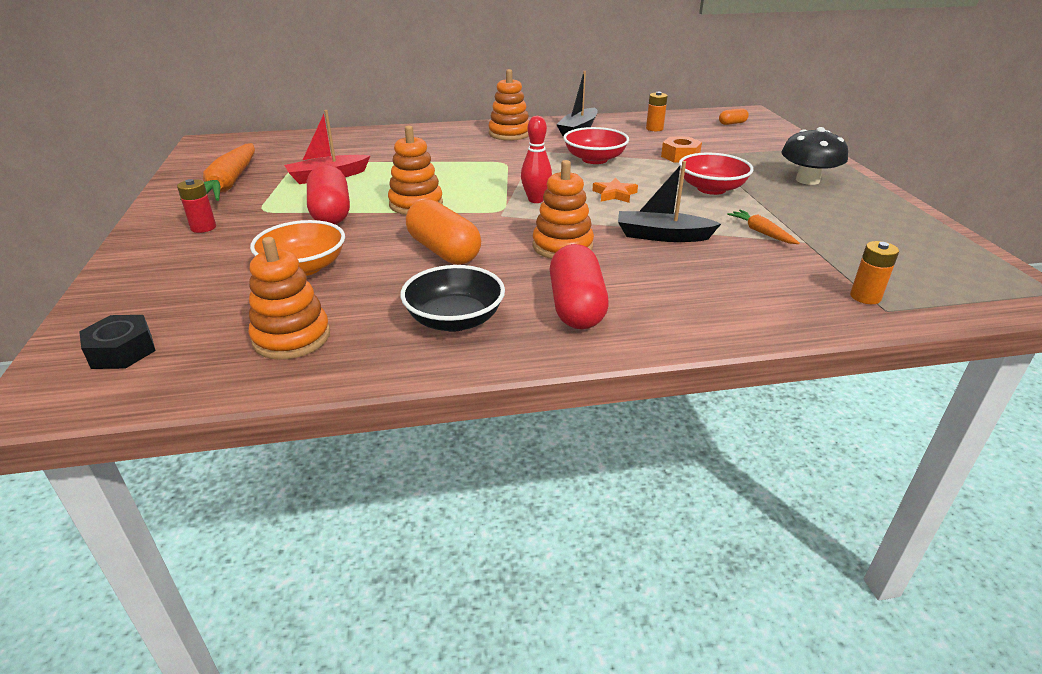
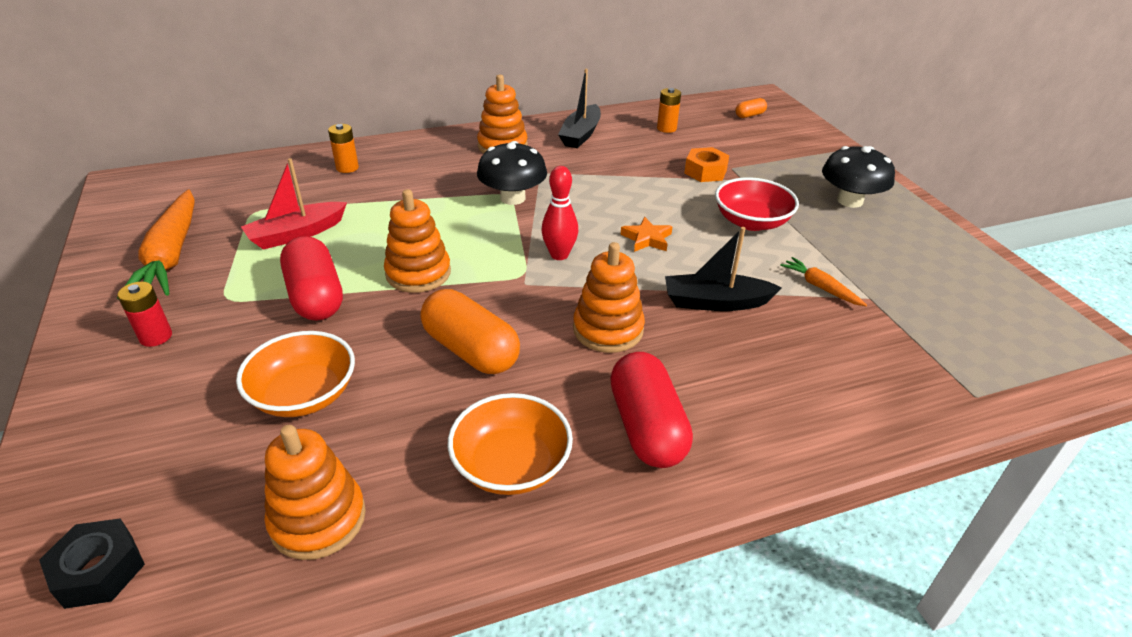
camera: 10 degrees left, 5 degrees up
black bowl [401,265,505,332] -> orange bowl [448,393,573,495]
red bowl [563,127,629,164] -> none
orange battery [850,241,899,304] -> orange battery moved to [328,124,359,173]
none -> black mushroom [477,141,547,205]

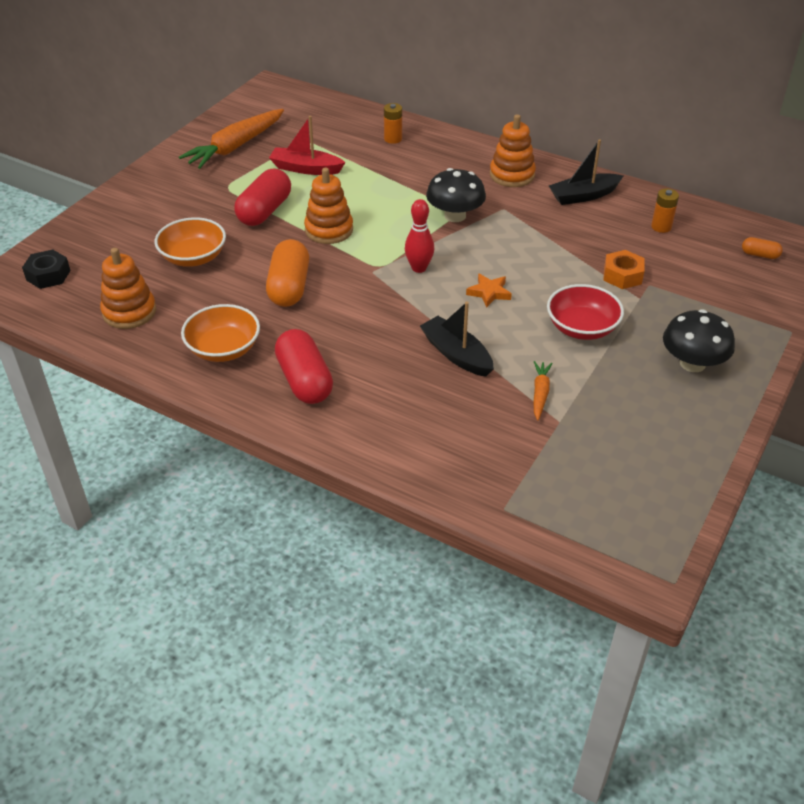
camera: 50 degrees right, 5 degrees up
red battery [117,282,172,347] -> none
orange stacking toy [573,242,645,353] -> none
red capsule [610,352,693,468] -> red capsule turned 60 degrees counterclockwise [275,329,333,404]

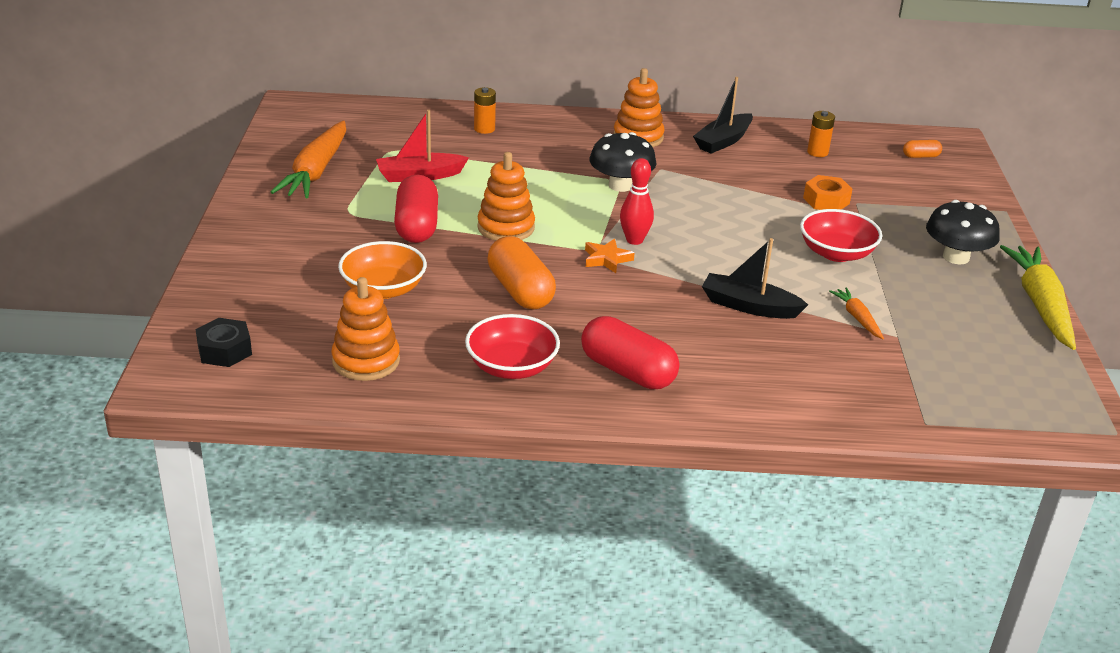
camera: 30 degrees left, 10 degrees down
orange bowl [181,304,260,362] -> red bowl [465,314,560,379]
orange star [466,274,512,308] -> orange star moved to [585,239,635,273]
none -> yellow carrot [1000,245,1076,350]

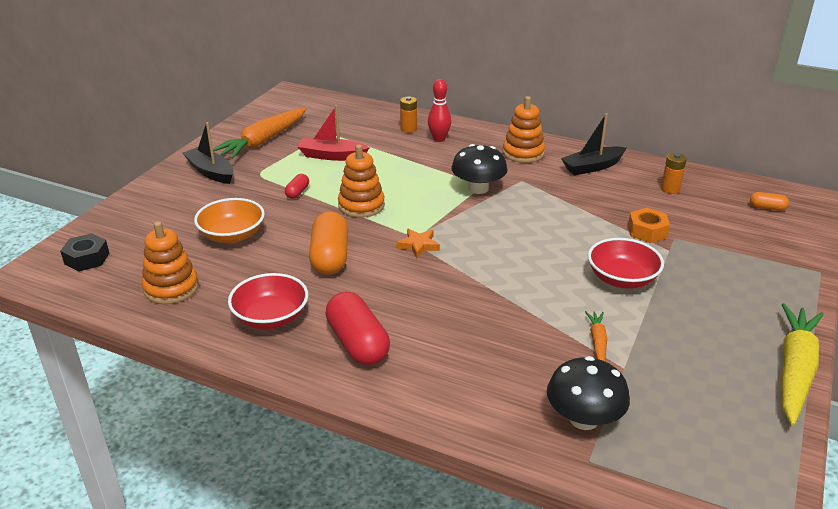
camera: 25 degrees right, 0 degrees up
red capsule [394,174,438,243] -> red capsule [285,174,309,199], size x0.48
red bowling pin [620,158,654,245] -> red bowling pin moved to [428,79,451,142]
black boat [702,238,808,319] -> black boat moved to [183,122,234,184]
black mushroom [926,200,1000,264] -> black mushroom moved to [547,356,630,430]

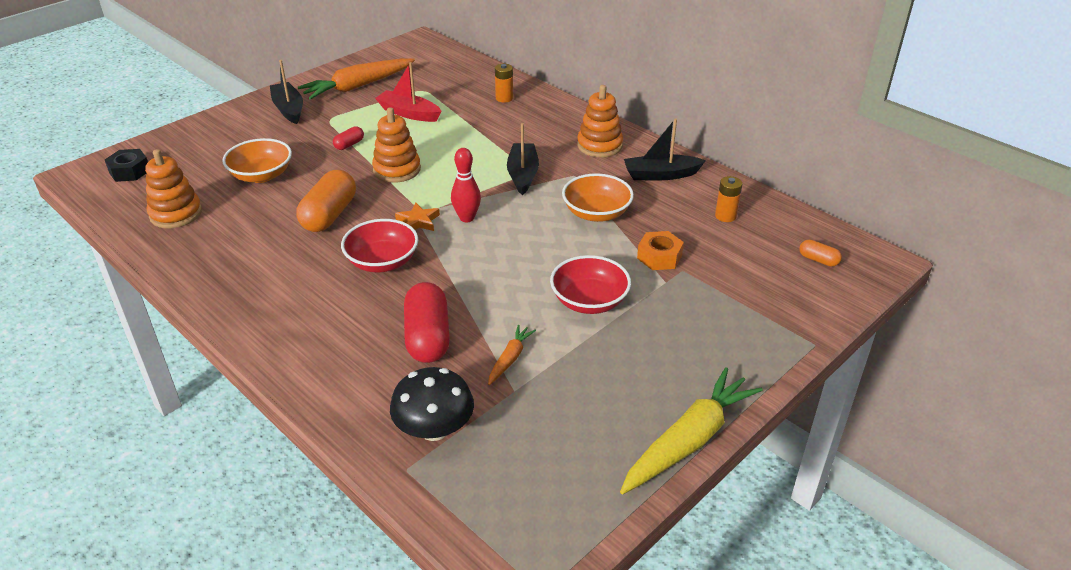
camera: 20 degrees right, 5 degrees up
red bowl [228,273,308,330] -> red bowl moved to [341,219,418,272]
red capsule [325,291,390,366] -> red capsule moved to [404,282,450,363]
red bowling pin [428,79,451,142] -> red bowling pin moved to [451,148,481,222]
black mushroom [451,144,508,194] -> black boat [507,123,539,195]
none -> orange bowl [562,173,634,222]

